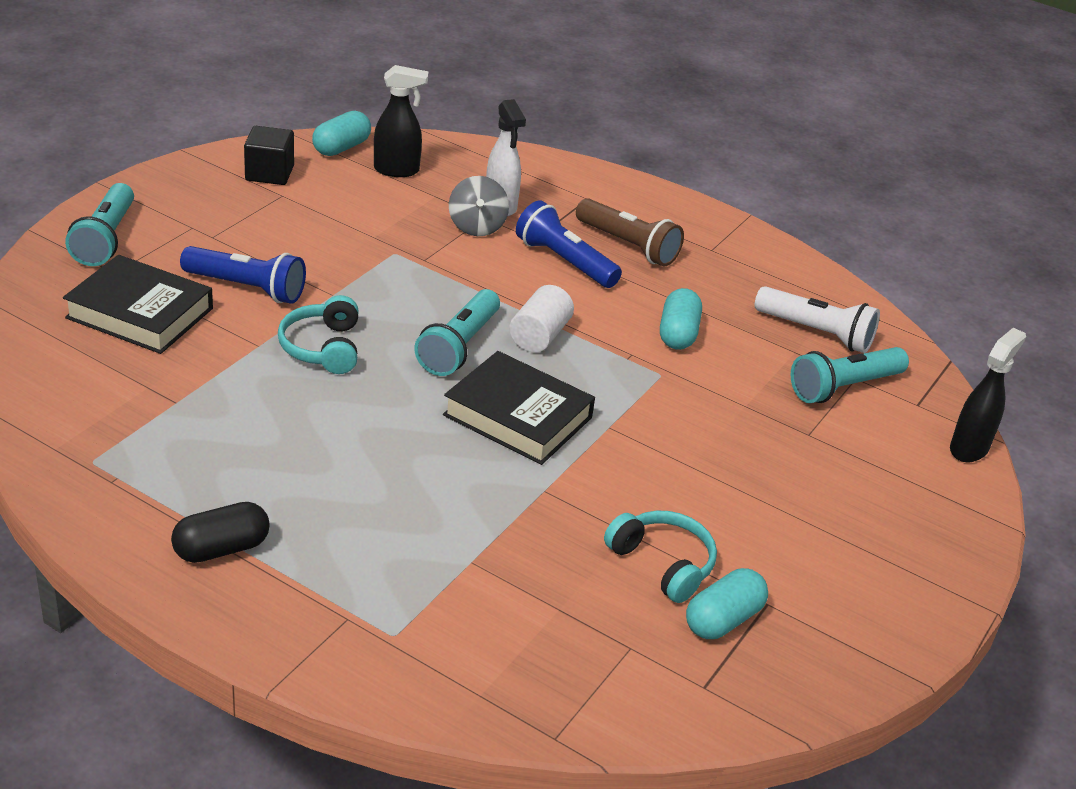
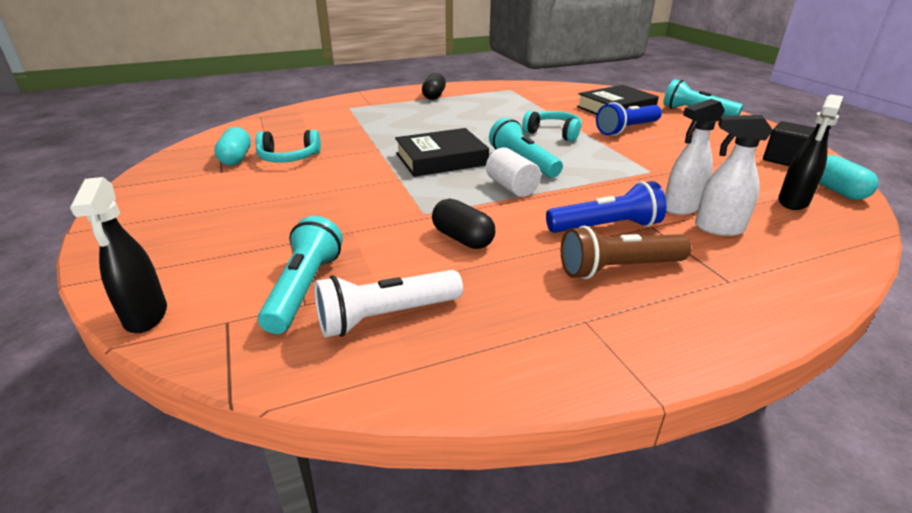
camera: 130 degrees right, 5 degrees down
grey spinning top [449,176,509,236] -> white spray bottle [665,99,725,215]
turquoise capsule [660,288,702,350] -> black capsule [432,199,495,249]

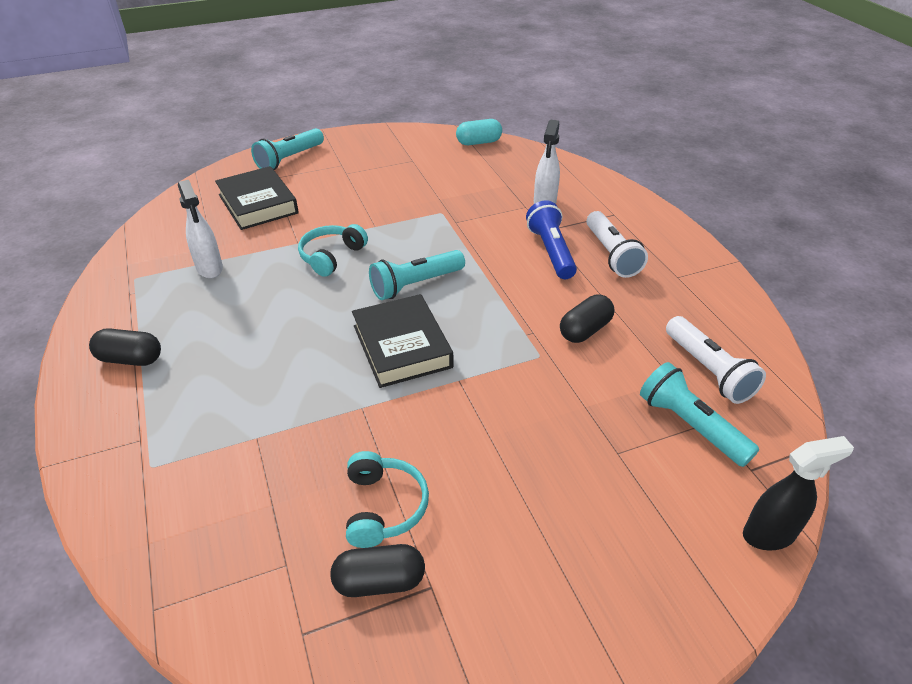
camera: 90 degrees left, 10 degrees up
turquoise capsule [214,127,251,165] -> black capsule [330,544,425,597]
turquoise flashlight [258,216,343,334] -> turquoise flashlight turned 45 degrees clockwise [640,362,759,467]
white cylinder [486,147,541,197] -> none
brown flashlight [561,226,691,279] -> white flashlight [587,211,648,278]
blue flashlight [596,102,662,136] -> none
white spray bottle [665,99,725,215] -> white spray bottle moved to [178,180,223,278]
black cube [763,121,815,166] -> none
black spray bottle [778,94,843,210] -> none

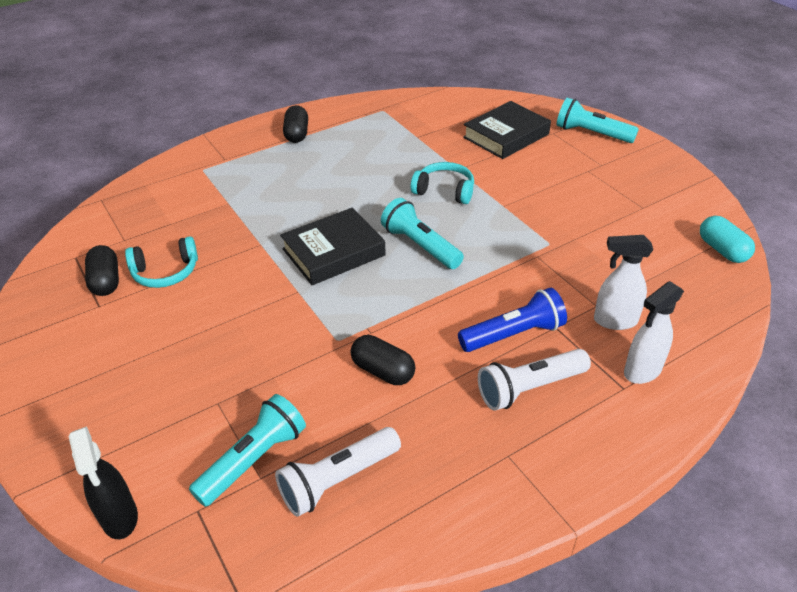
camera: 80 degrees right, 0 degrees up
white spray bottle [178,180,223,278] -> white spray bottle moved to [624,281,684,384]

